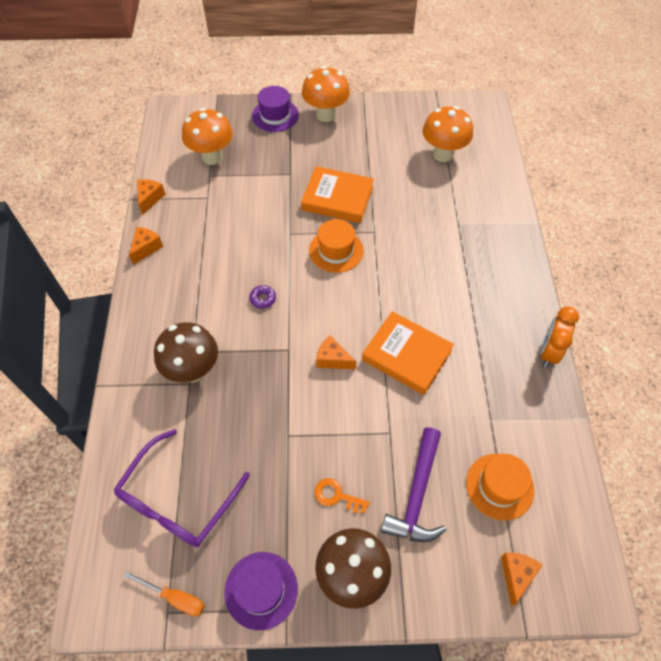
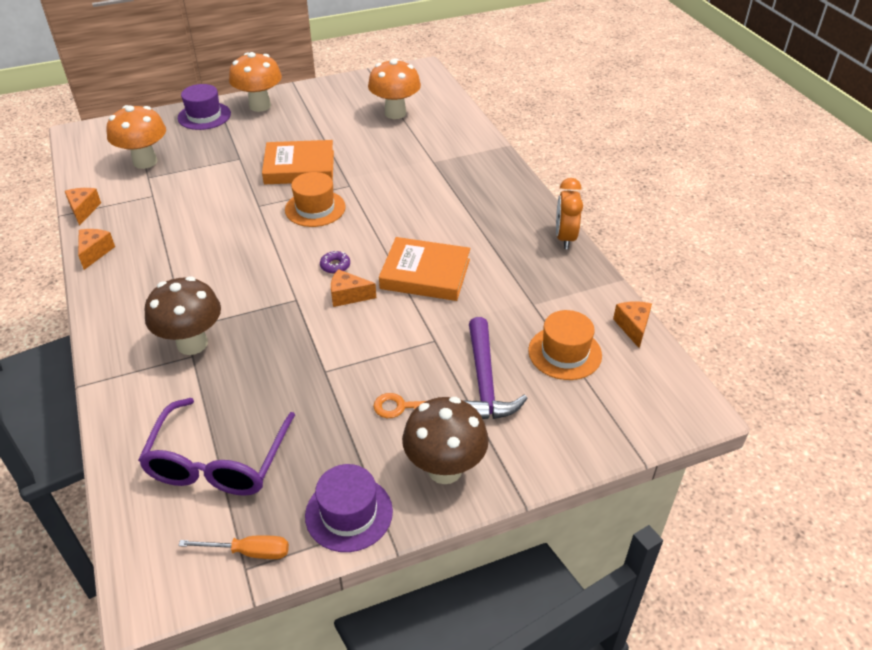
camera: 20 degrees left, 15 degrees down
purple donut [249,285,276,309] -> purple donut moved to [320,251,350,274]
orange cheese [501,553,542,606] -> orange cheese moved to [613,301,652,348]

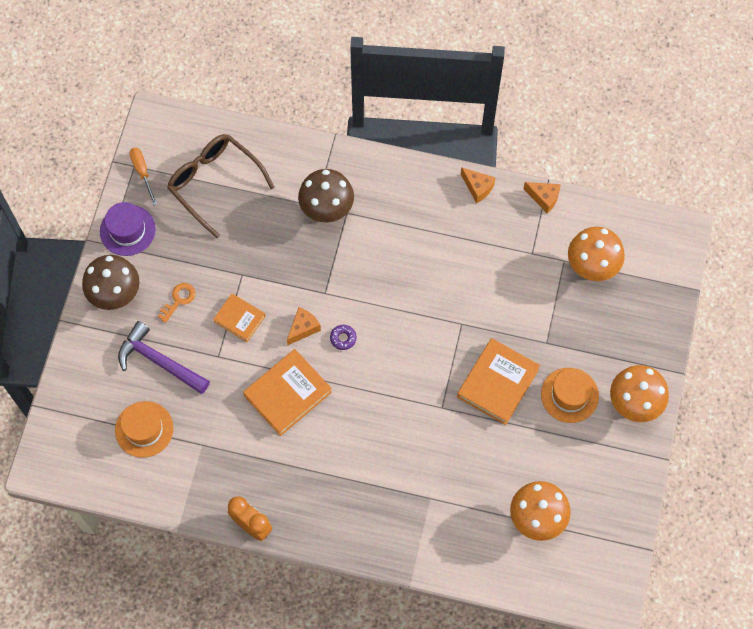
camera: 125 degrees right, 25 degrees up
purple glasses [138,398,295,496] -> brown glasses [167,134,275,238]
purple hat [178,84,231,130] -> none
orange screwdriver [178,535,289,559] -> orange screwdriver turned 120 degrees clockwise [130,148,157,205]
orange hat [285,172,346,227] -> orange hat moved to [541,368,599,423]
orange cheese [613,301,652,348] -> none
none -> orange book [213,294,266,342]

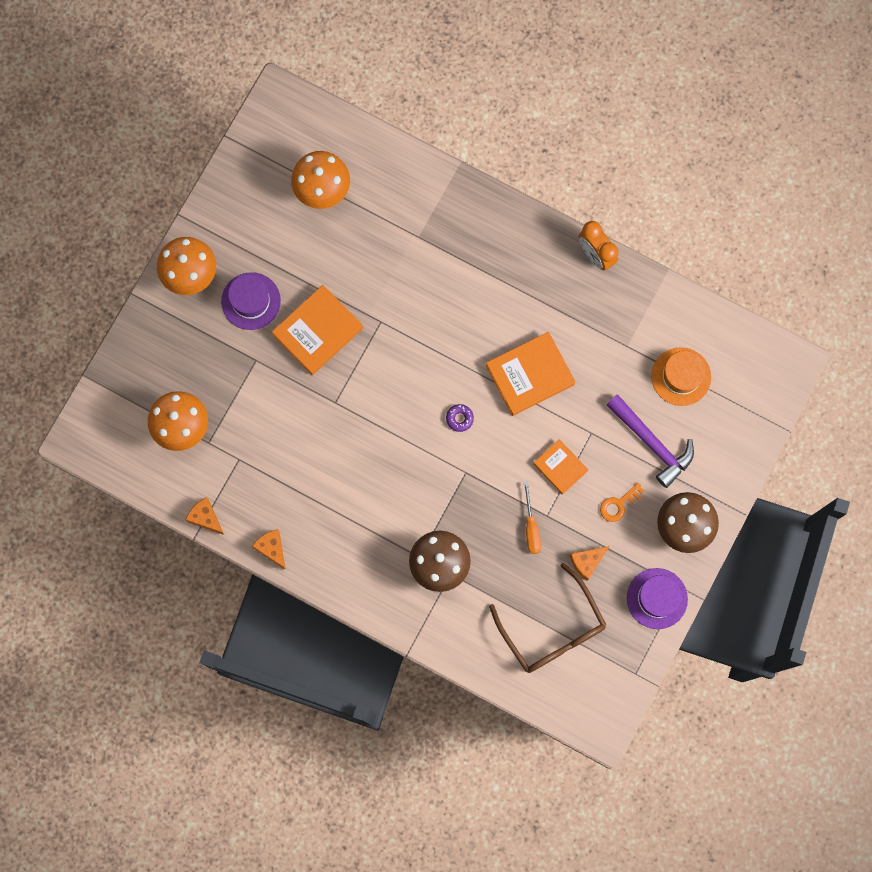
camera: 165 degrees left, 10 degrees up
orange screwdriver [130,148,157,205] -> orange screwdriver moved to [524,482,541,554]
orange cheese [287,307,321,345] -> orange cheese moved to [570,546,609,581]
orange hat [541,368,599,423] -> purple hat [221,272,281,330]

